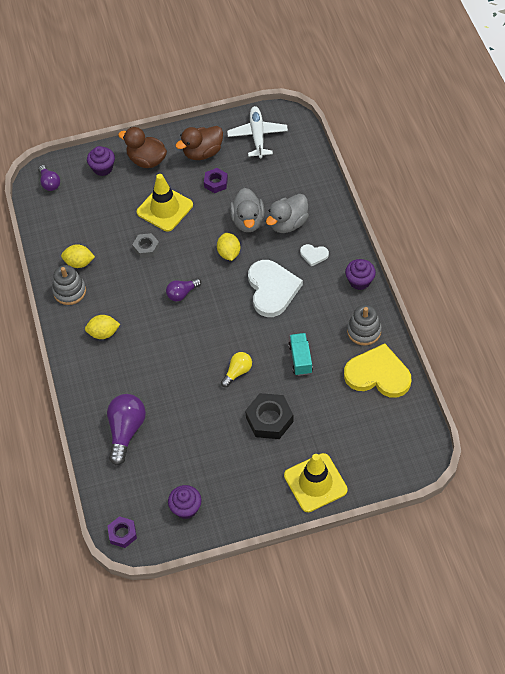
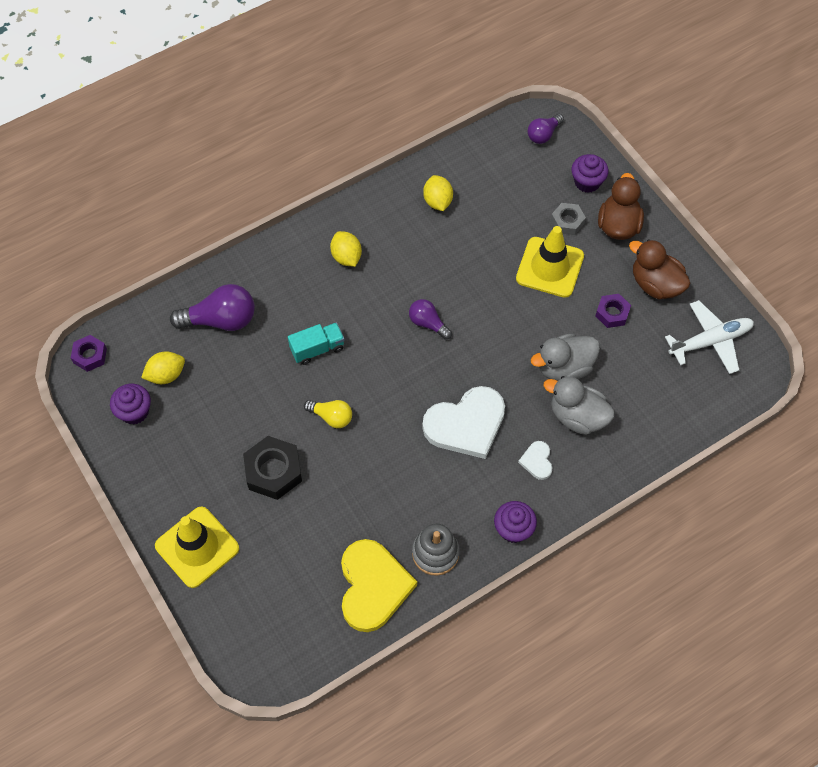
camera: 70 degrees right, 5 degrees up
grey stacking toy [52,265,86,305] -> none
grey nut [132,233,160,258] -> grey nut moved to [551,203,586,235]
yellow lemon [217,233,240,261] -> yellow lemon moved to [141,351,185,384]
turquoise truck [288,333,313,376] -> turquoise truck moved to [288,323,345,365]

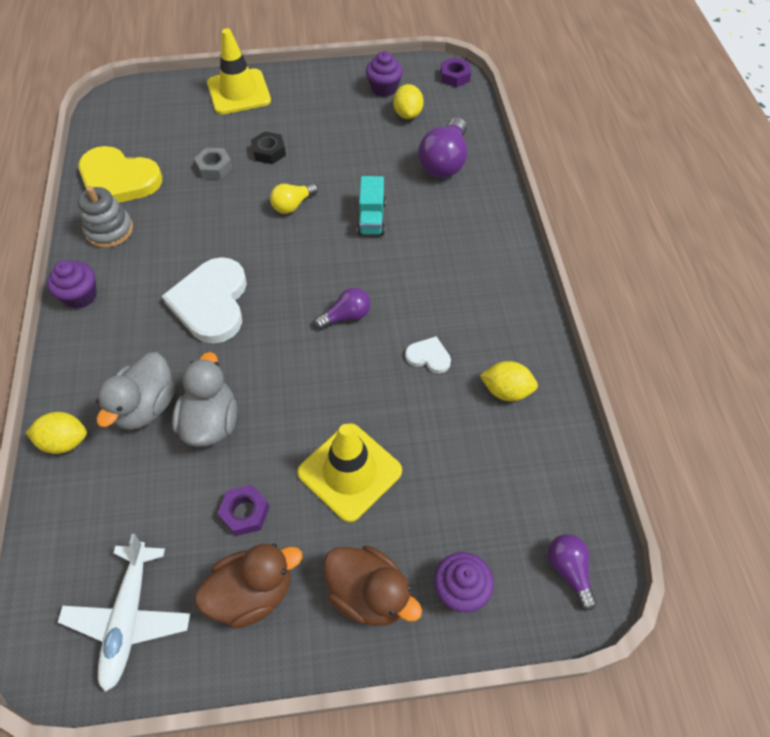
camera: 115 degrees right, 5 degrees down
black nut [243,436,302,500] -> black nut [251,131,286,164], size x0.61
yellow lemon [330,231,362,267] -> yellow lemon moved to [26,412,87,454]
white heart [518,441,553,480] -> white heart moved to [405,336,451,374]
grey duck [544,376,615,435] -> grey duck turned 150 degrees clockwise [96,352,175,430]
grey nut [551,203,586,235] -> grey nut moved to [194,148,233,179]

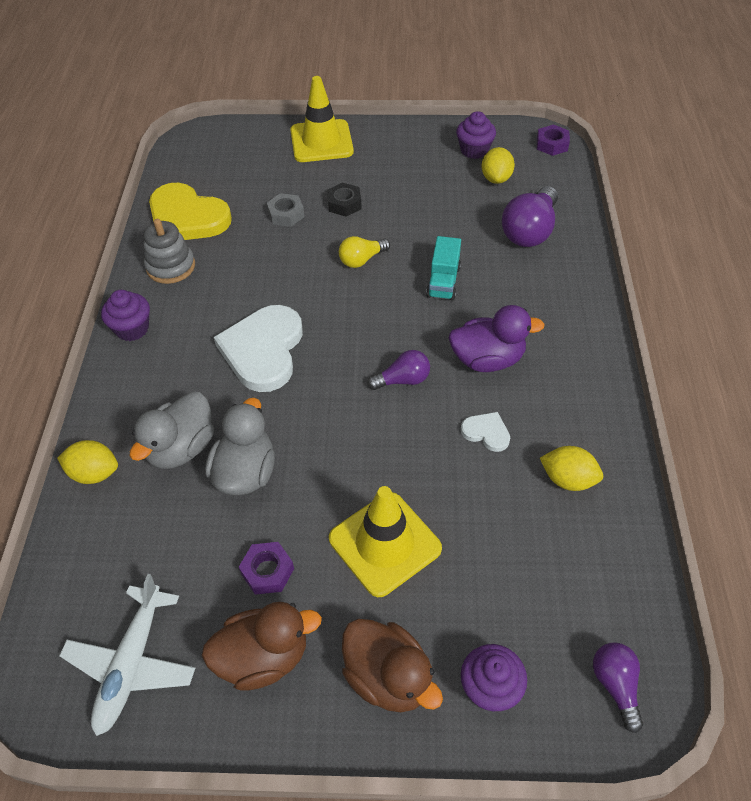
camera: 10 degrees right, 5 degrees down
none -> purple duck [449,305,545,372]

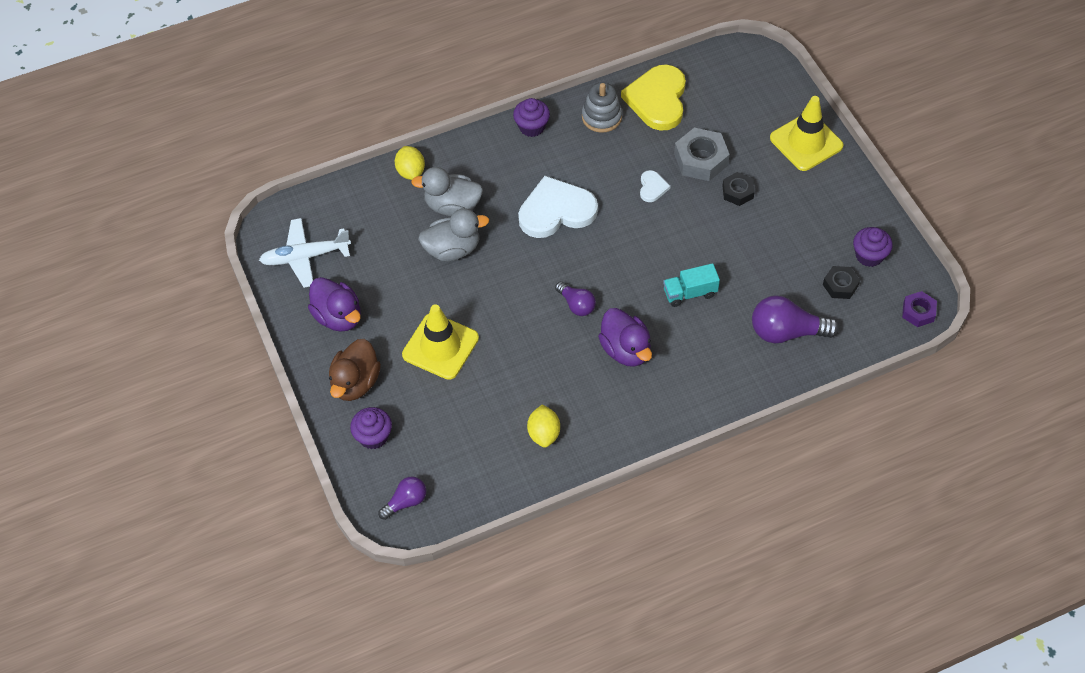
camera: 65 degrees right, 5 degrees up
brown duck [202,602,322,691] -> purple duck [308,277,361,332]
purple nut [239,542,294,595] -> none
grey nut [267,193,305,227] -> grey nut [674,128,730,181], size x1.65
yellow light bulb [339,236,390,268] -> none
white heart [461,412,510,452] -> white heart moved to [640,170,670,202]
yellow lemon [481,147,515,184] -> black nut [823,266,860,299]

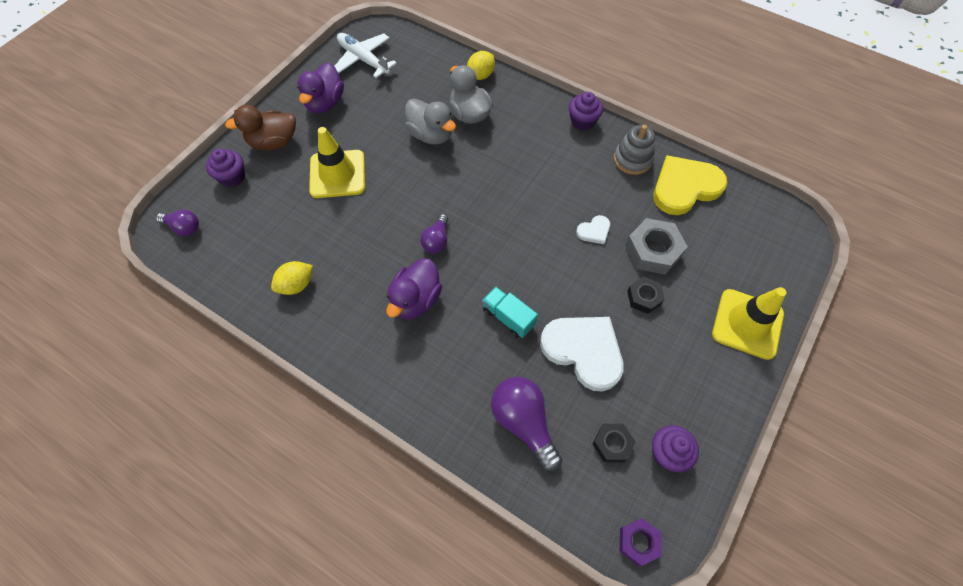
camera: 55 degrees right, 5 degrees up
white heart [518,176,598,238] -> white heart moved to [540,317,624,392]

